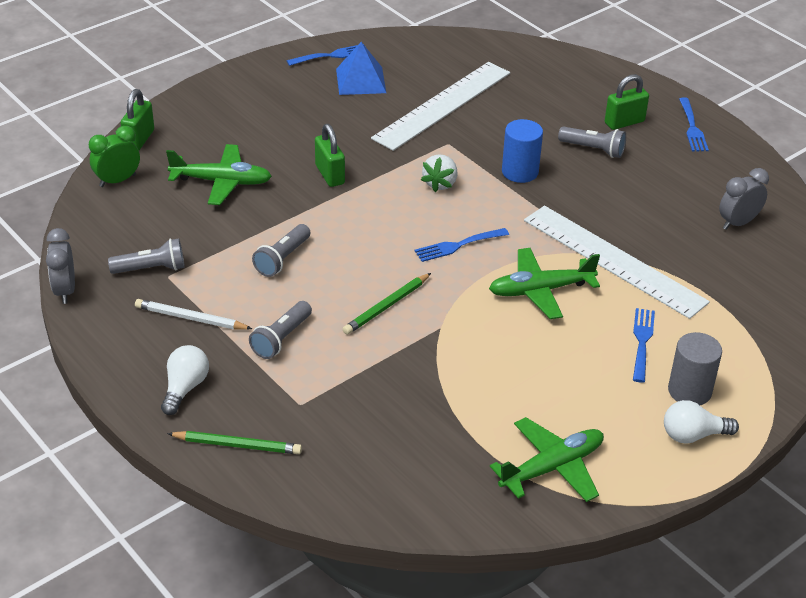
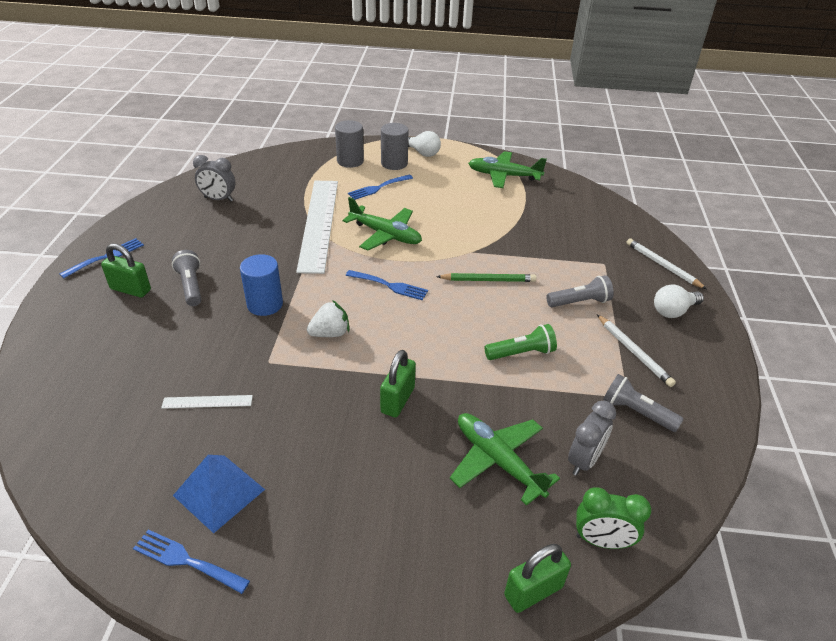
camera: 135 degrees left, 0 degrees up
grey clock [46,228,75,304] -> grey clock moved to [568,401,616,476]
green pencil [167,431,302,454] -> white pencil [626,238,707,289]
grey flashlight [252,224,310,277] -> green flashlight [485,324,557,360]
white ruler [371,62,510,151] -> white ruler [161,395,253,409], size x0.40
none -> grey cylinder [335,120,364,168]

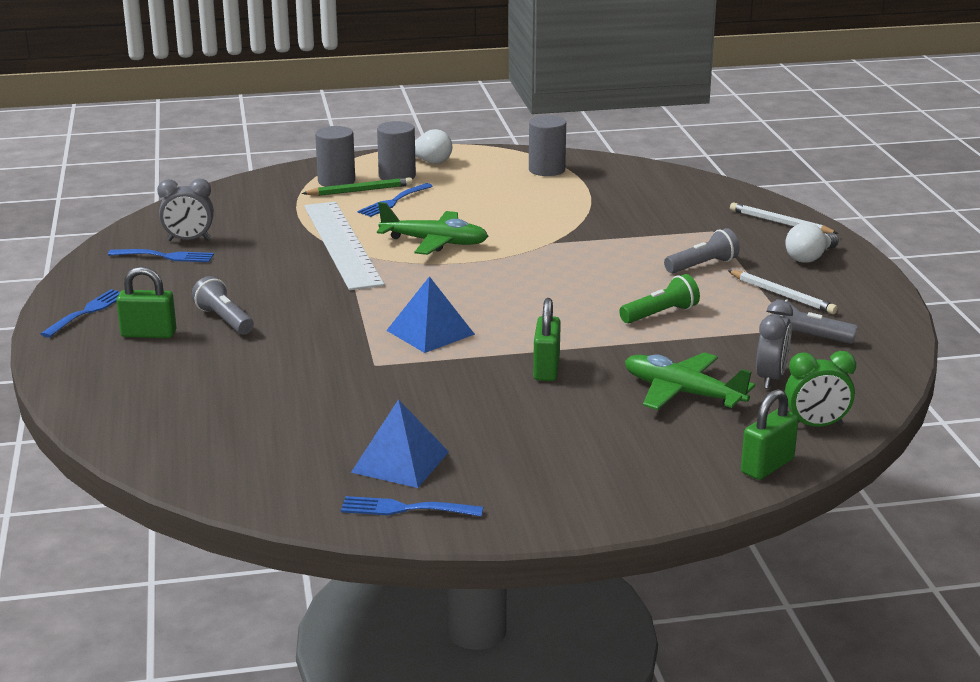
camera: 15 degrees left, 15 degrees down
white ruler [161,395,253,409] -> none
blue cylinder [240,254,283,316] -> none
white strawberry [307,300,349,337] -> blue pyramid [386,276,475,353]
blue fork [346,270,428,300] -> blue fork moved to [108,249,214,262]
green pencil [436,273,536,282] -> green pencil moved to [302,177,413,196]
green plane [468,151,547,188] -> grey cylinder [529,115,566,176]

